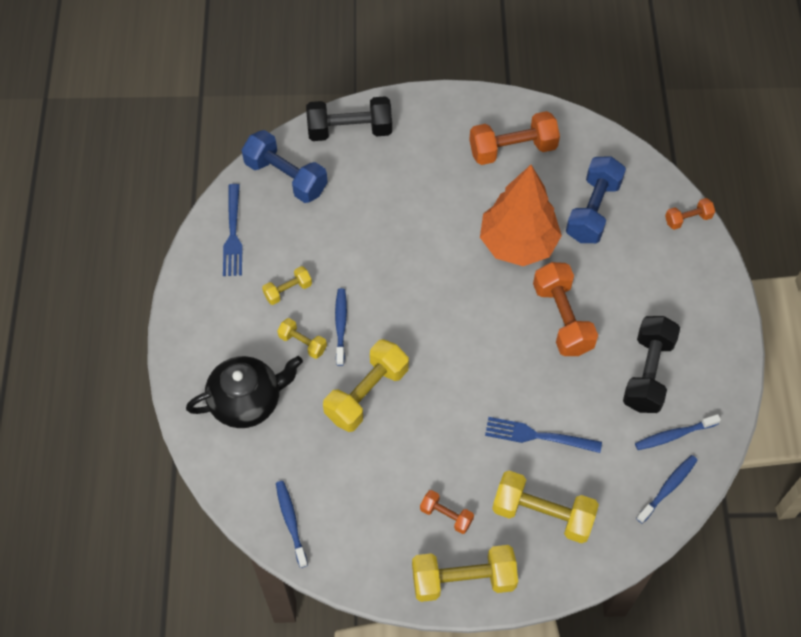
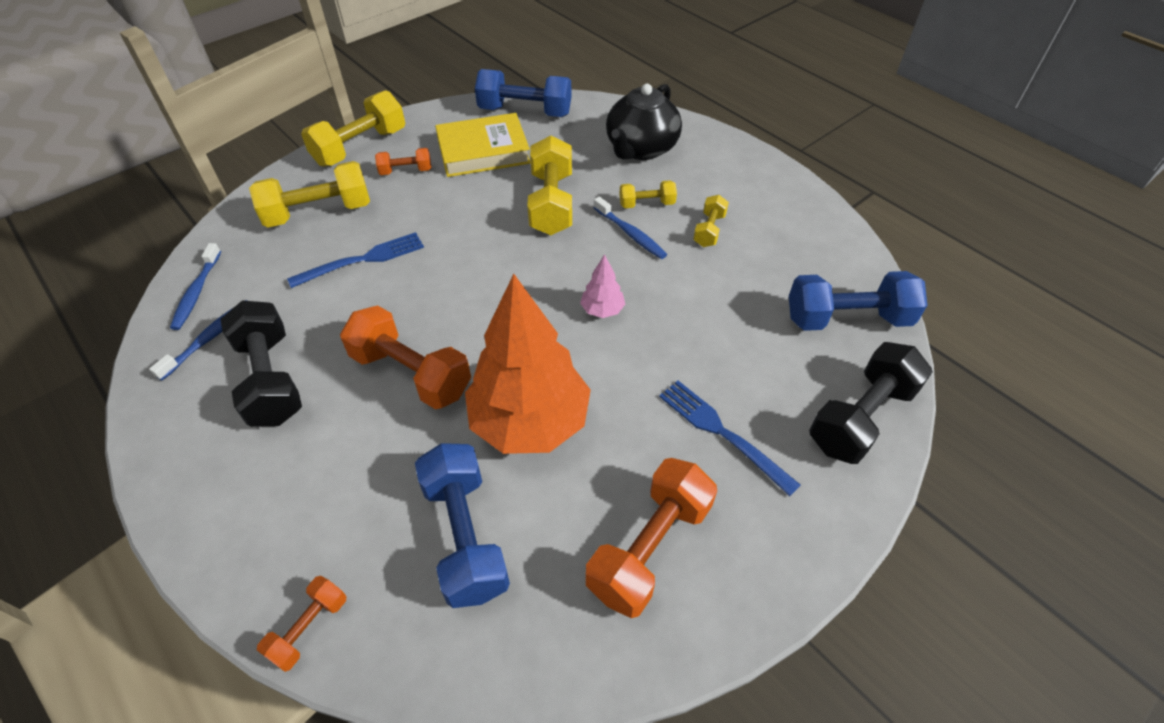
camera: 140 degrees right, 10 degrees down
blue fork [223,184,243,276] -> blue fork moved to [659,381,801,496]
blue toothbrush [276,481,308,568] -> blue dumbbell [475,69,572,117]
none -> yellow book [435,113,531,177]
none -> pink tree [580,254,625,318]

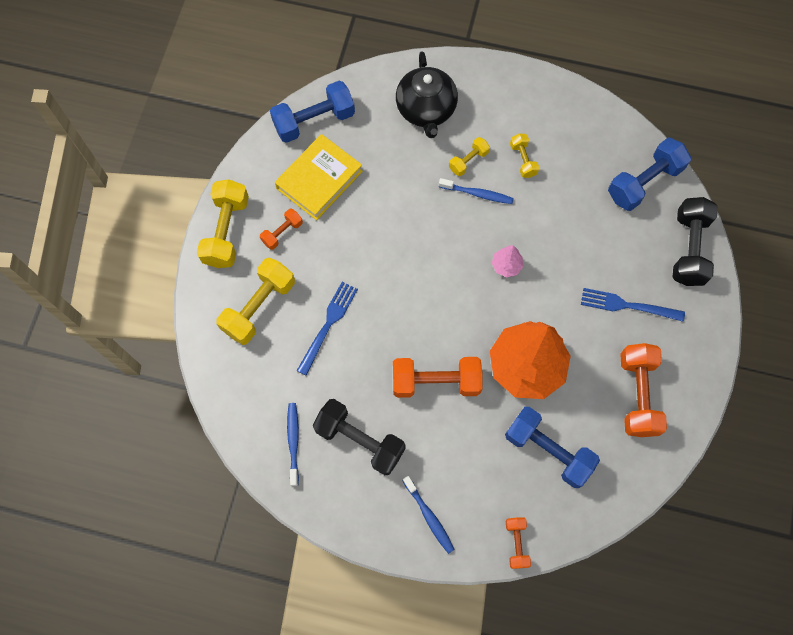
camera: 35 degrees left, 20 degrees up
blue toothbrush [170,243,221,330] -> blue toothbrush moved to [403,476,455,554]
yellow dumbbell [527,135,572,235] -> none

